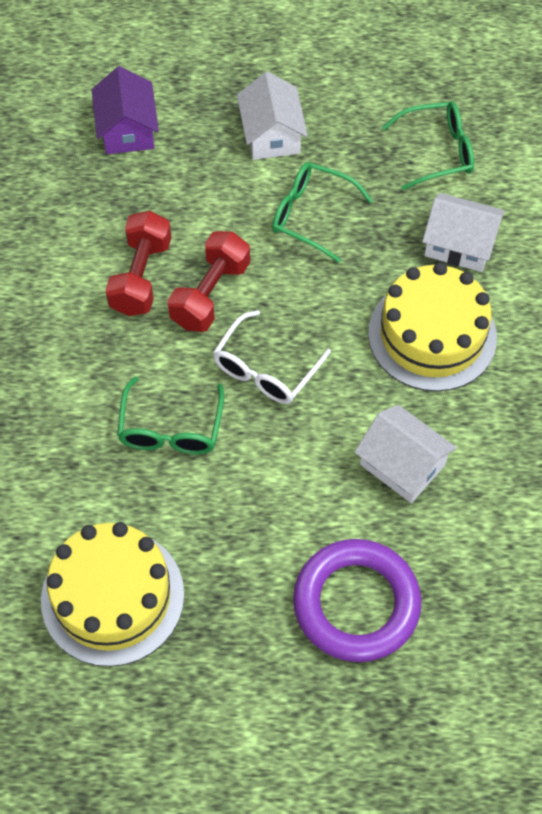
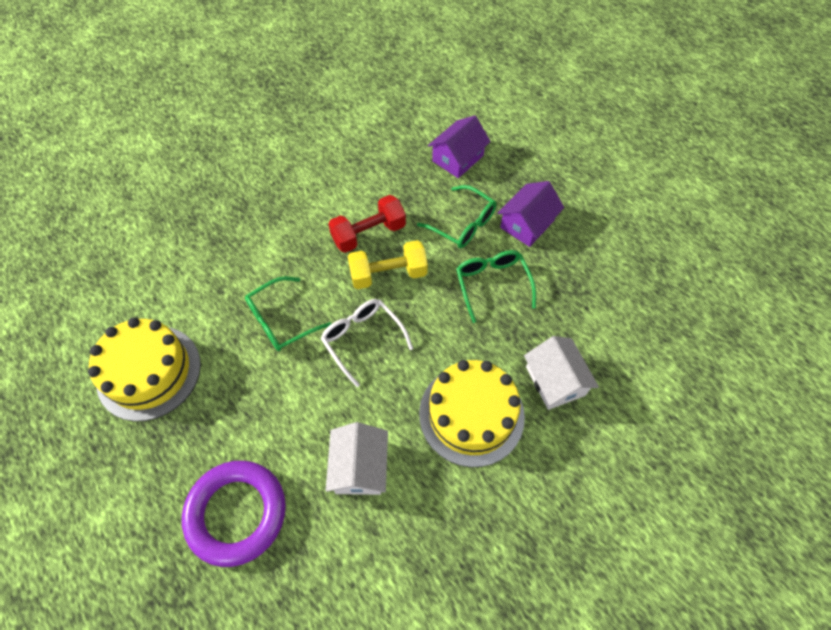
camera: 50 degrees right, 0 degrees up
red dumbbell [168,231,250,332] -> yellow dumbbell [348,240,428,289]
white glasses [213,310,331,404] -> white glasses turned 60 degrees clockwise [321,299,413,387]
white house [237,71,308,160] -> purple house [498,181,564,247]
green glasses [382,101,474,190] -> green glasses moved to [417,185,497,248]

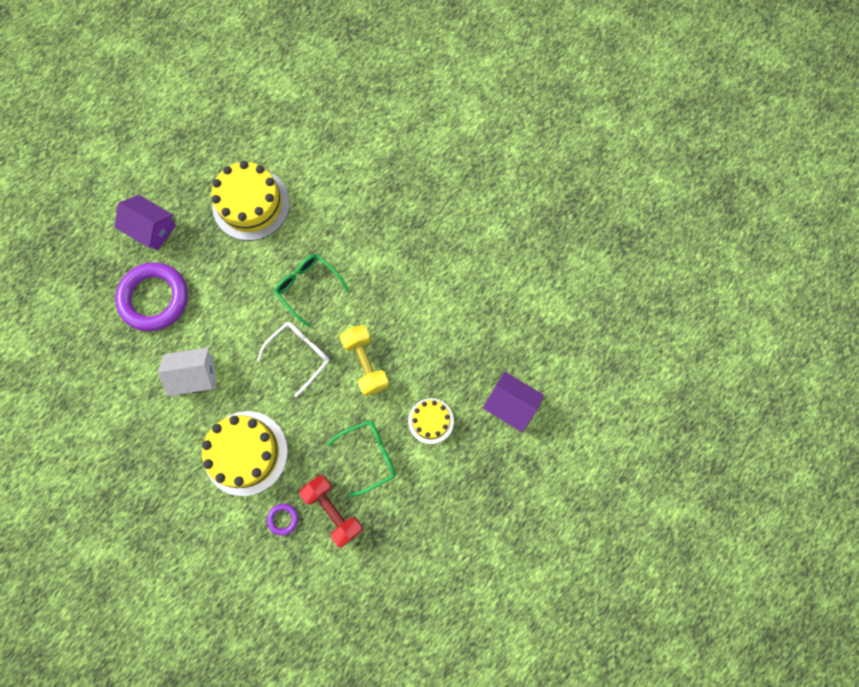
camera: 80 degrees right, 15 degrees up
red dumbbell [328,195,406,253] -> red dumbbell moved to [299,475,363,547]
green glasses [417,185,497,248] -> yellow cake [408,398,454,444]
purple house [498,181,564,247] -> purple house moved to [114,195,176,251]
white house [524,336,599,410] -> purple ring [267,503,298,536]

